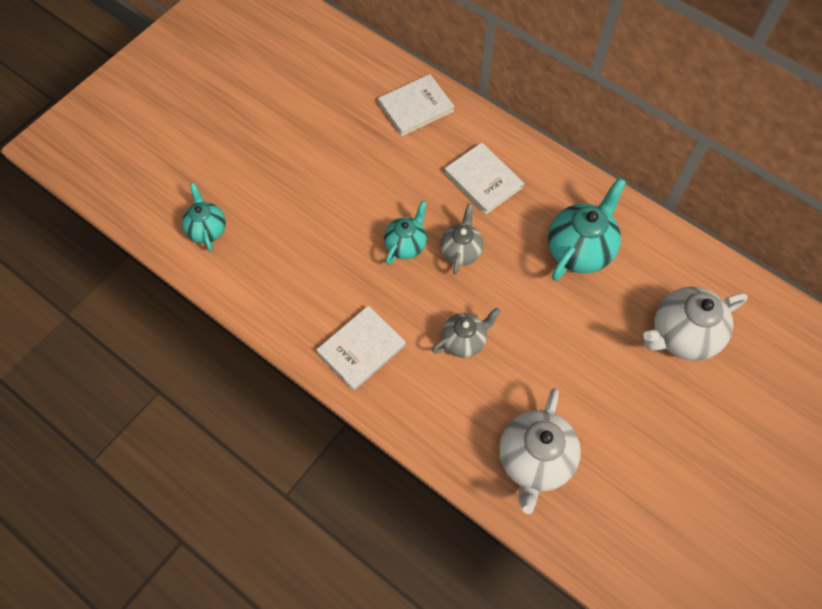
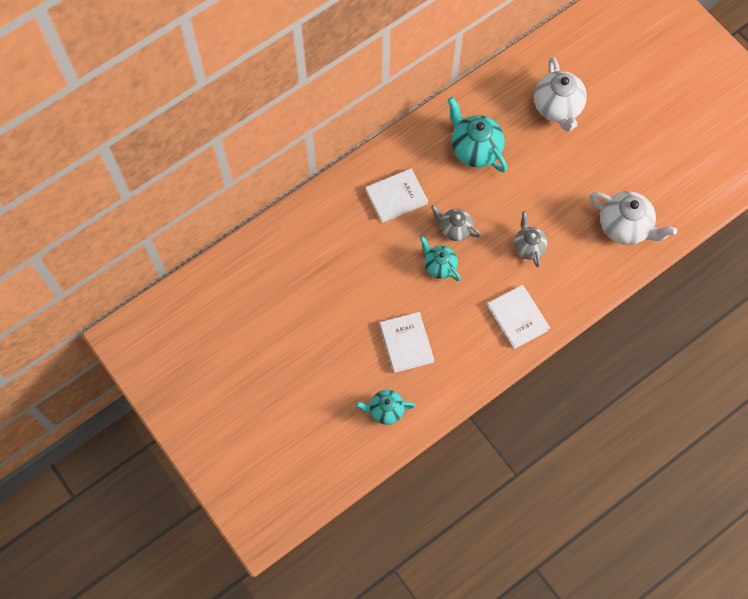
camera: 75 degrees left, 5 degrees up
white book [378,74,455,136] -> white book moved to [380,312,434,373]

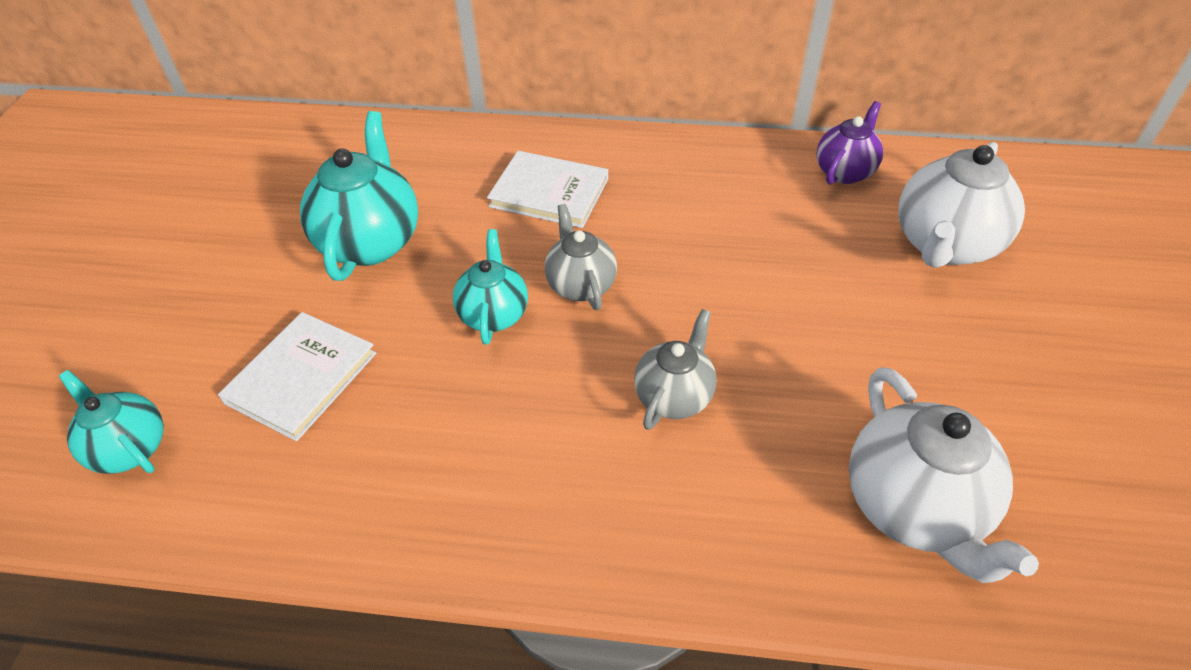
camera: 45 degrees right, 20 degrees down
turquoise teapot [448,97,507,172] -> turquoise teapot moved to [300,111,418,281]
white book [487,285,550,349] -> none
none -> purple teapot [816,101,883,185]

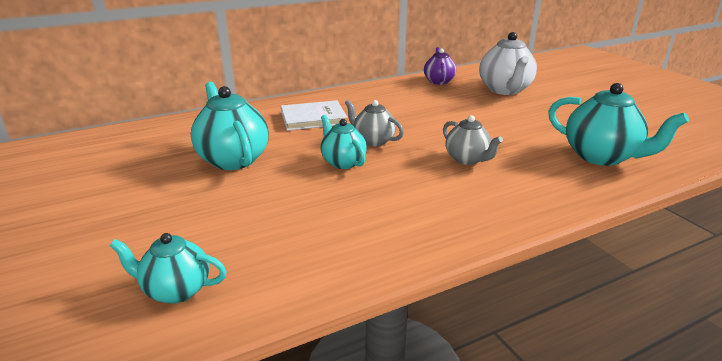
camera: 35 degrees left, 20 degrees down
white book [218,312,376,441] -> none
grey teapot [634,309,717,430] -> grey teapot turned 150 degrees clockwise [443,115,503,165]
white teapot [849,367,1039,583] -> turquoise teapot [548,83,689,166]

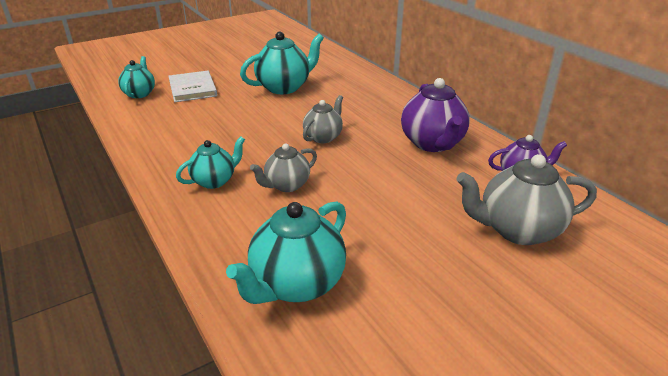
camera: 85 degrees right, 5 degrees up
white book [281,100,348,131] -> white book moved to [168,71,217,102]
turquoise teapot [321,115,367,169] -> turquoise teapot moved to [176,137,245,189]
white teapot [479,32,537,95] -> grey teapot [456,154,597,245]
none -> purple teapot [401,78,470,152]

